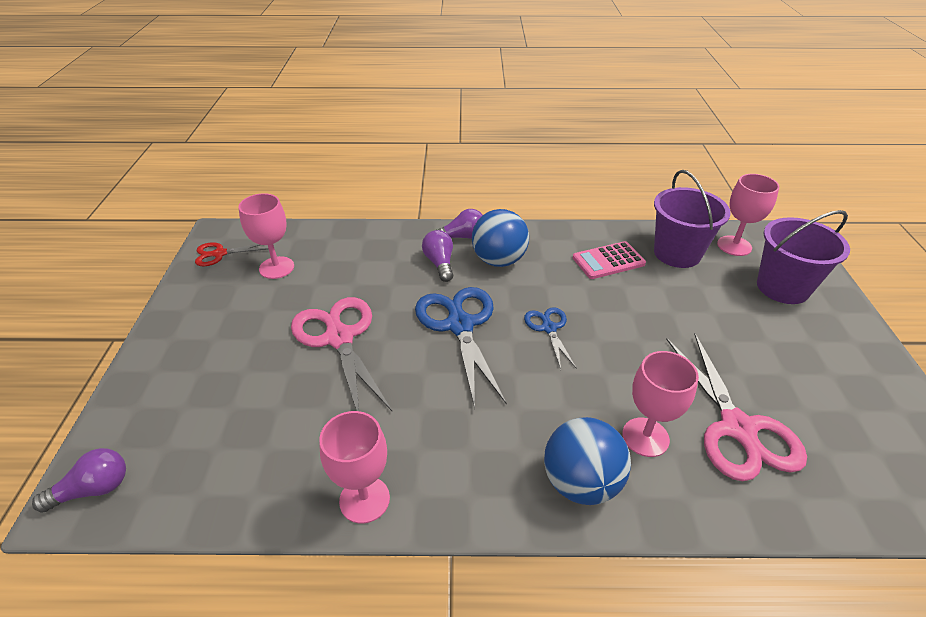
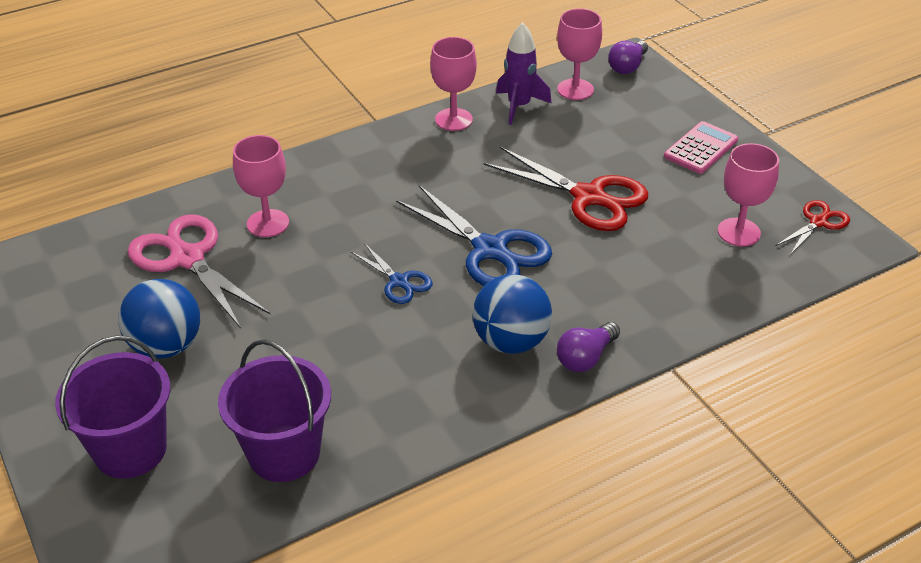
camera: 150 degrees right, 0 degrees up
pink scissors [291,297,392,411] -> red scissors [484,147,648,231]
purple light bulb [422,230,453,282] -> none
blue ball [544,417,631,505] -> blue ball moved to [118,279,200,359]
pink calculator [573,241,646,279] -> pink calculator moved to [664,121,738,174]
pink goblet [717,174,779,256] -> pink goblet moved to [557,9,602,100]
none -> purple rocket [496,22,552,125]

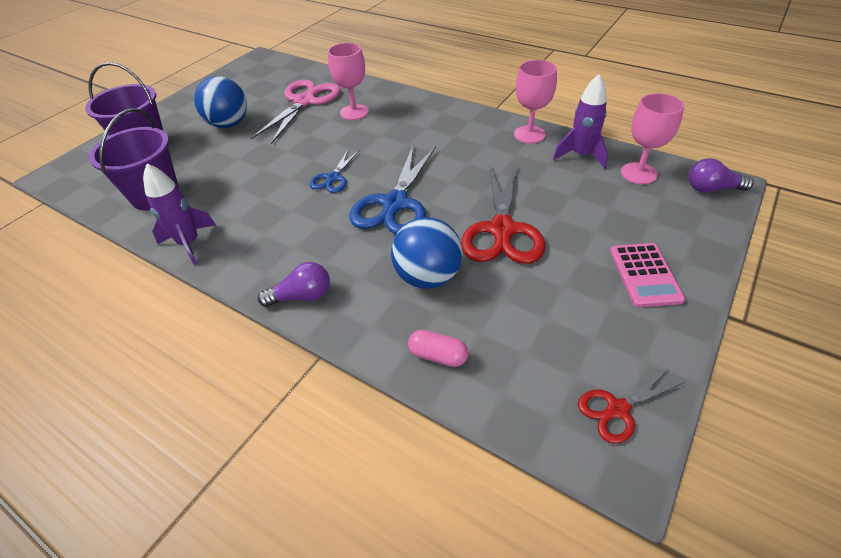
camera: 65 degrees right, 5 degrees up
blue ball [473,274,552,354] -> blue ball moved to [391,217,463,289]
purple light bulb [557,322,620,372] -> purple light bulb turned 150 degrees clockwise [257,262,330,307]
pink calculator [664,121,738,174] -> pink calculator turned 75 degrees clockwise [610,243,685,307]
pink goblet [718,143,779,246] -> none
red scissors [776,200,850,255] -> red scissors turned 135 degrees clockwise [578,368,685,444]
none -> purple rocket [143,164,216,265]
none -> pink capsule [408,330,468,367]

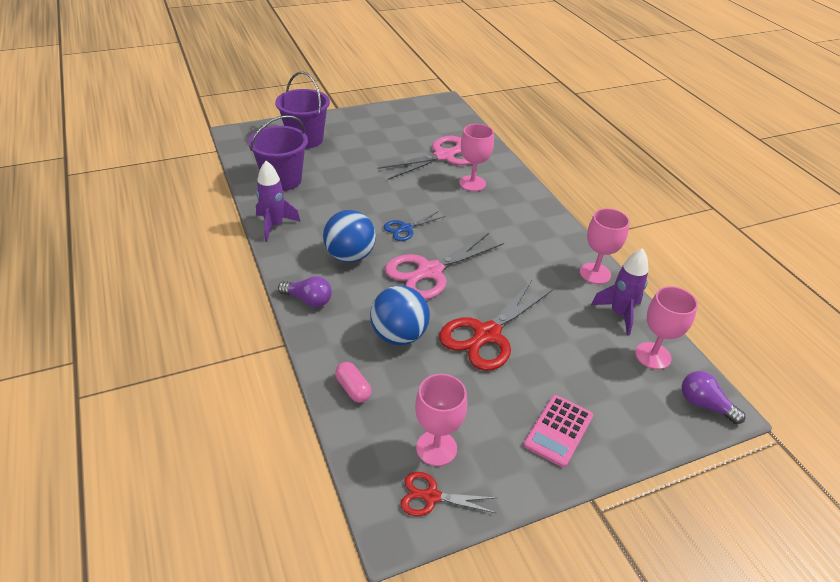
camera: 30 degrees right, 5 degrees down
blue ball [194,76,247,128] -> blue ball moved to [323,210,376,263]
blue scissors [349,146,436,234] -> pink scissors [385,233,504,299]
none -> pink goblet [415,374,467,466]

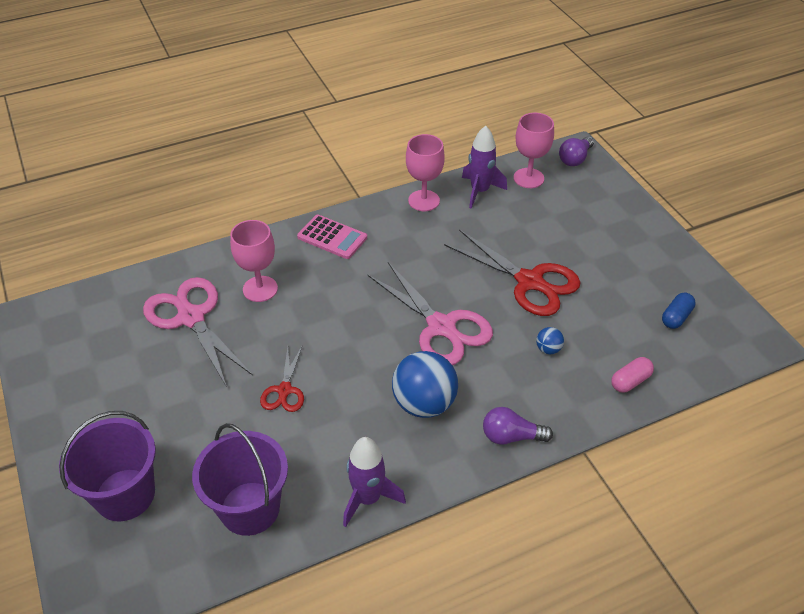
camera: 90 degrees left, 5 degrees up
purple light bulb [278,276,332,307] -> purple light bulb turned 105 degrees counterclockwise [483,407,553,445]
blue ball [370,285,430,345] -> blue ball [536,327,564,354], size x0.44
blue scissors [384,211,445,241] -> none
red scissors [400,472,497,516] -> red scissors moved to [260,345,304,412]
pink goblet [415,374,467,466] -> blue capsule [662,292,696,329]
pink calculator [524,395,593,467] -> pink calculator moved to [297,215,367,259]

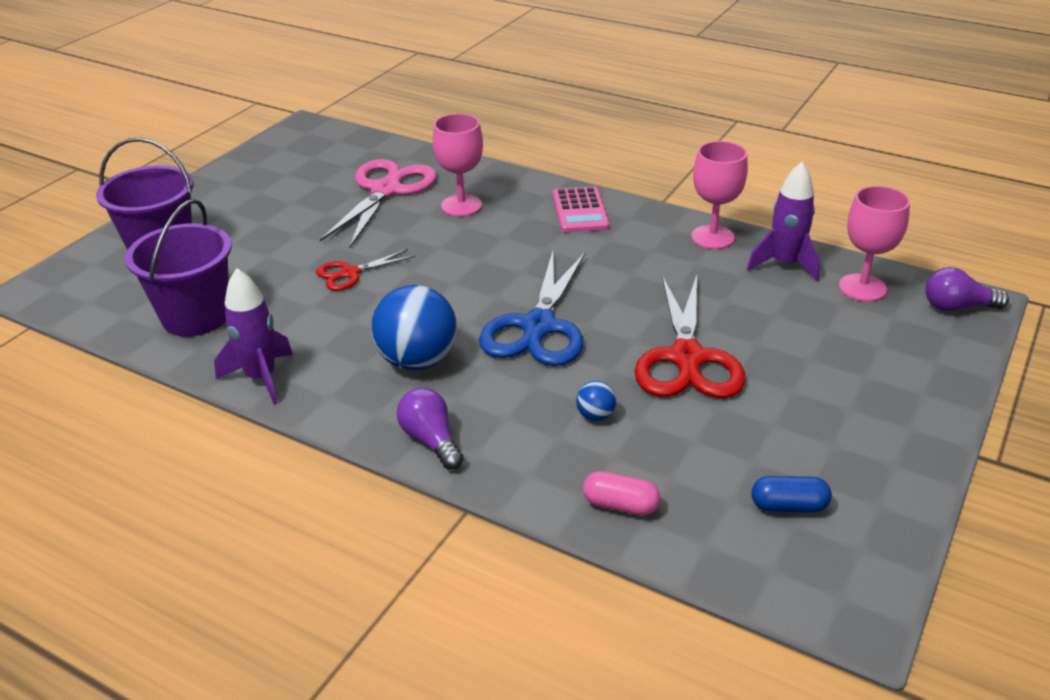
camera: 55 degrees right, 10 degrees down
pink scissors [368,262,493,365] -> blue scissors [479,251,586,366]

